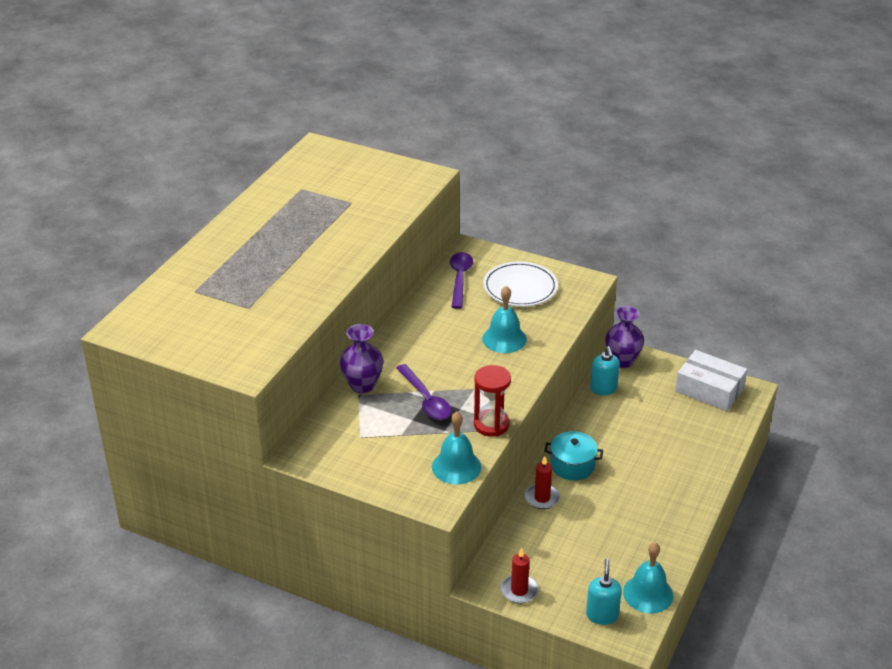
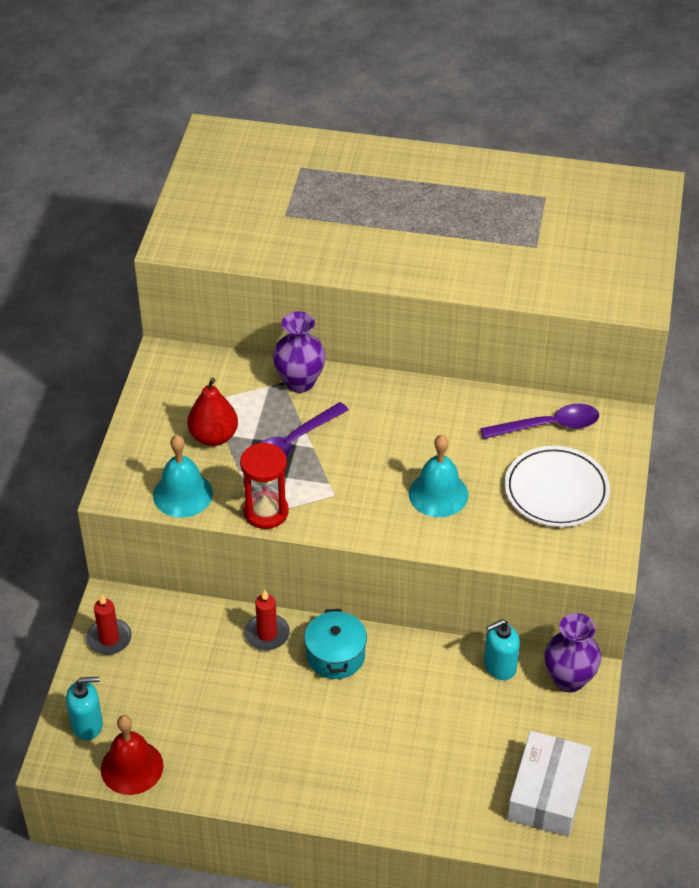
camera: 75 degrees right, 10 degrees up
turquoise bell [623,543,673,614] -> red bell [101,715,164,795]
none -> red pear [187,378,238,446]

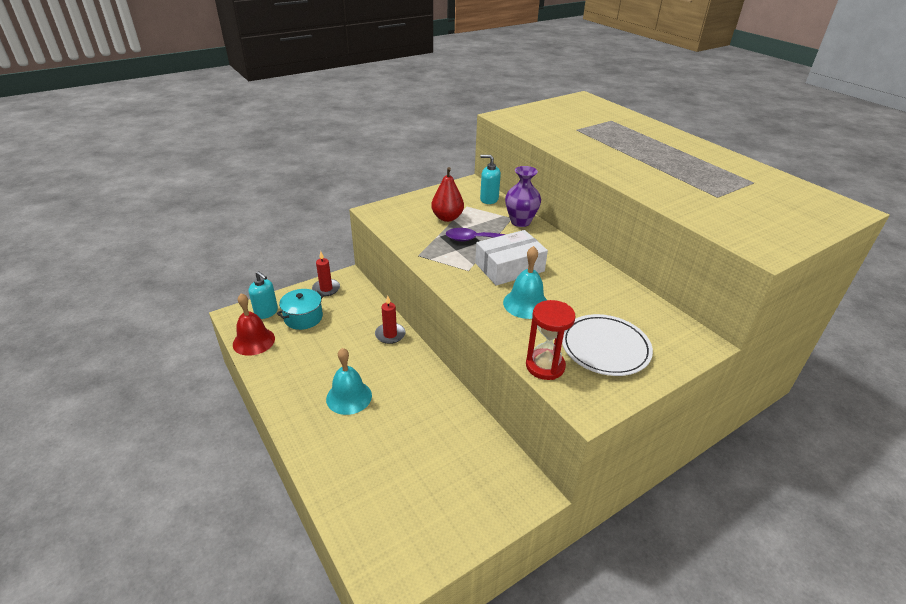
camera: 45 degrees right, 10 degrees down
turquoise bell [153,435,213,518] -> turquoise bell moved to [326,348,372,415]
red hourglass [240,442,289,529] -> red hourglass moved to [526,300,576,380]
turquoise pot [304,609,367,679] -> turquoise pot moved to [277,289,324,330]
purple spoon [480,404,599,439] -> none
turquoise soap dispenser [484,619,520,680] -> turquoise soap dispenser moved to [480,155,501,204]
white box [507,731,591,837] -> white box moved to [475,230,548,286]
purple vase [544,613,602,692] -> none

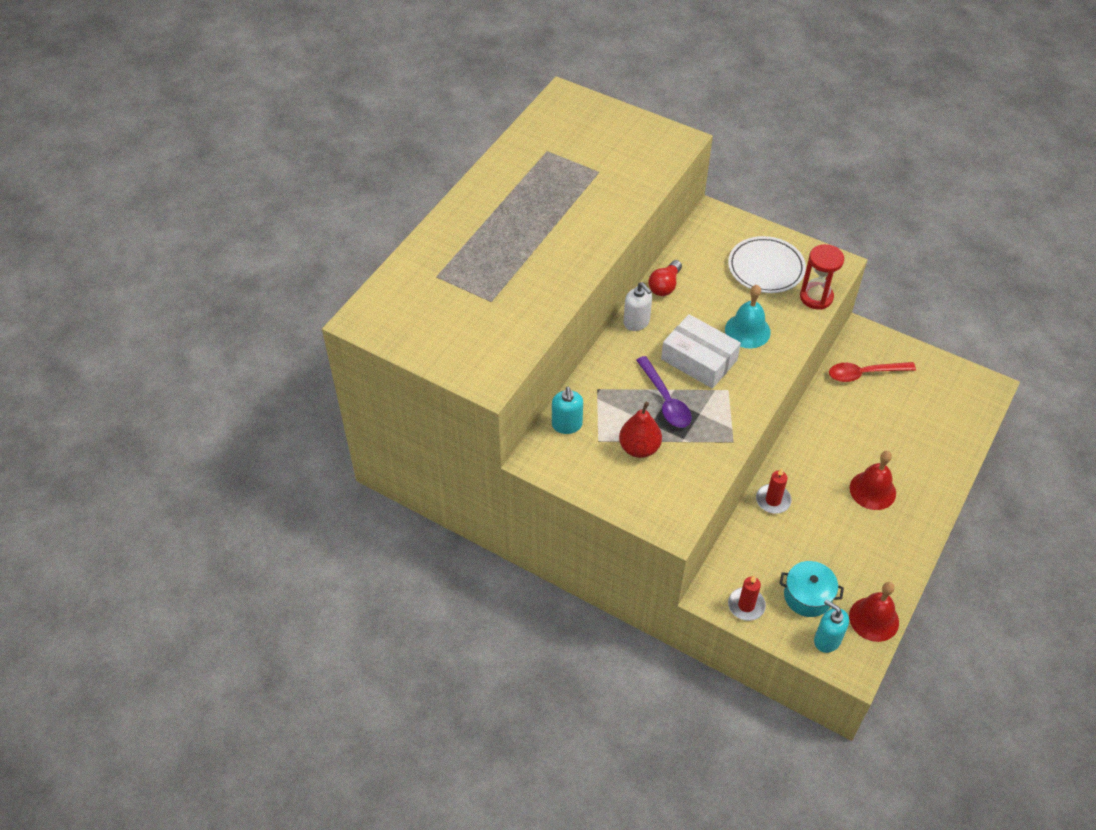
camera: 115 degrees left, 15 degrees up
turquoise soap dispenser [249,271,278,319] -> turquoise soap dispenser turned 60 degrees counterclockwise [814,600,849,653]
turquoise bell [326,348,372,415] -> red bell [850,451,896,510]
purple vase [505,166,541,227] -> none
none -> white soap dispenser [623,282,652,331]
none -> red light bulb [648,260,682,296]
none -> red spoon [829,362,916,382]

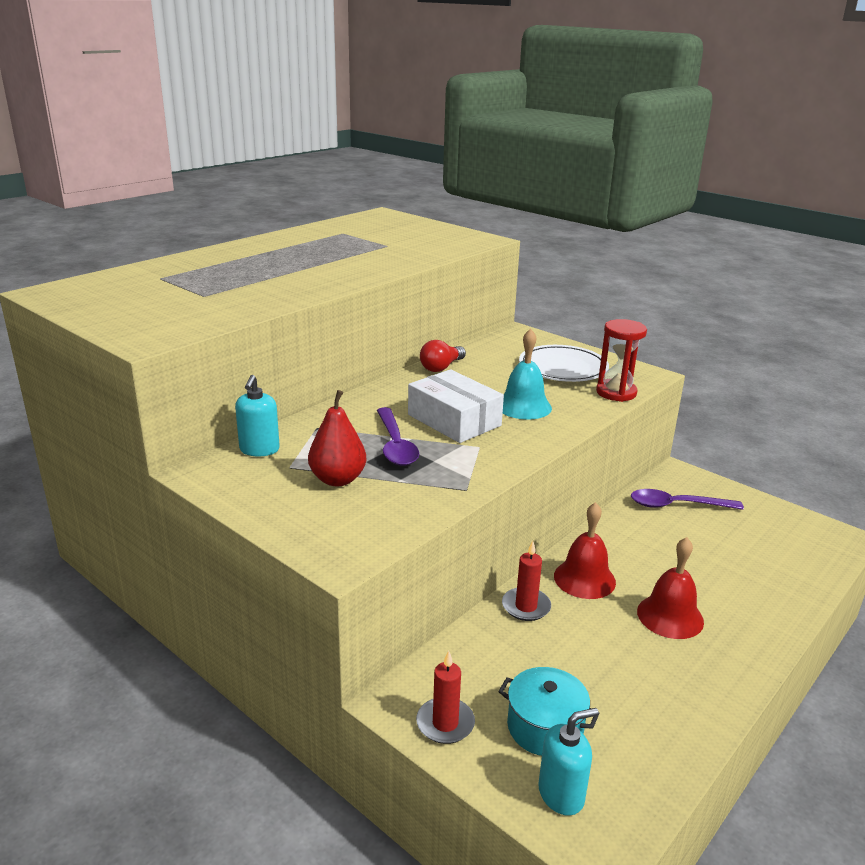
camera: 10 degrees right, 25 degrees down
white soap dispenser [623,282,652,331] -> none
turquoise soap dispenser [814,600,849,653] -> turquoise soap dispenser turned 105 degrees clockwise [538,708,599,816]
red spoon [829,362,916,382] -> purple spoon [631,489,744,510]
red bell [849,582,899,642] -> red bell moved to [554,502,616,599]

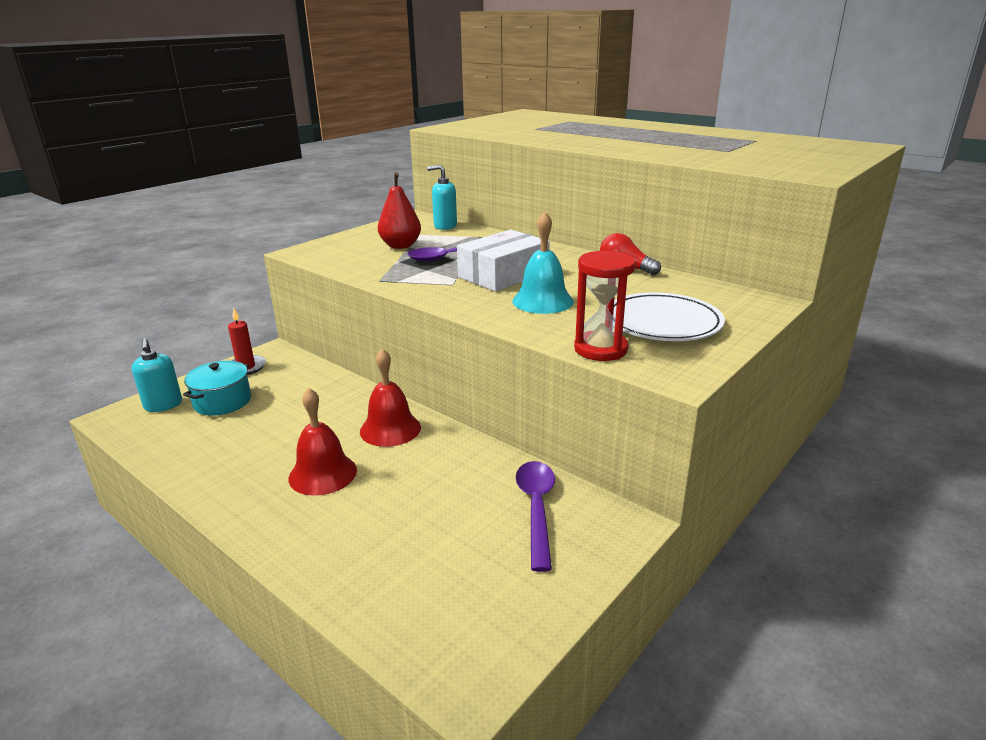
camera: 90 degrees right, 0 degrees up
red candle [502,541,551,621] -> none

